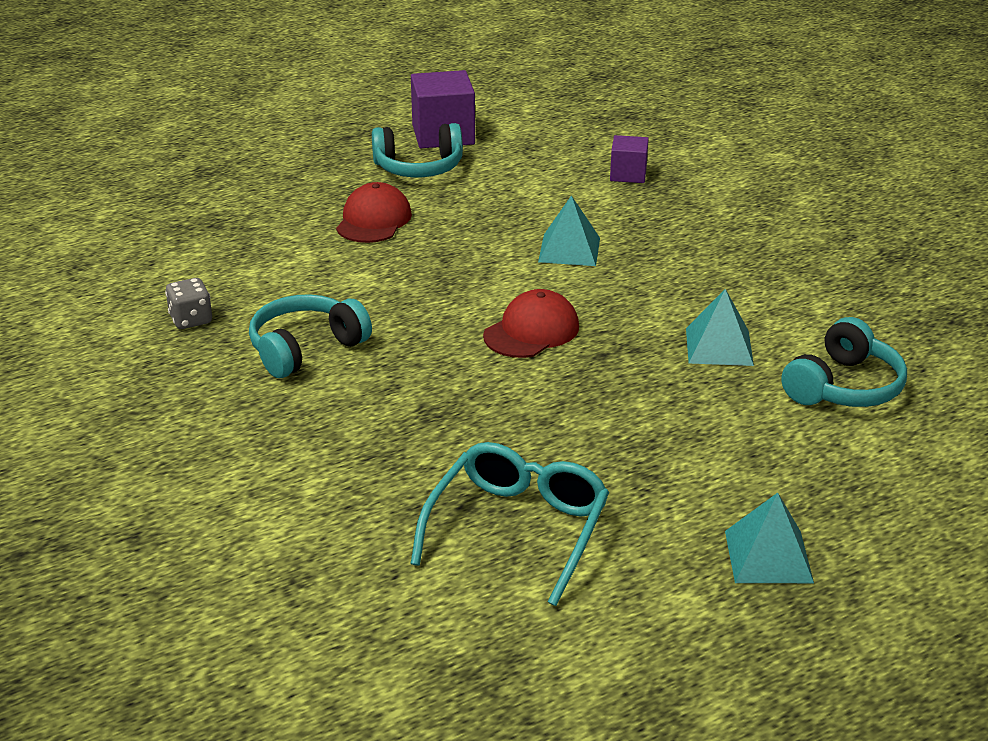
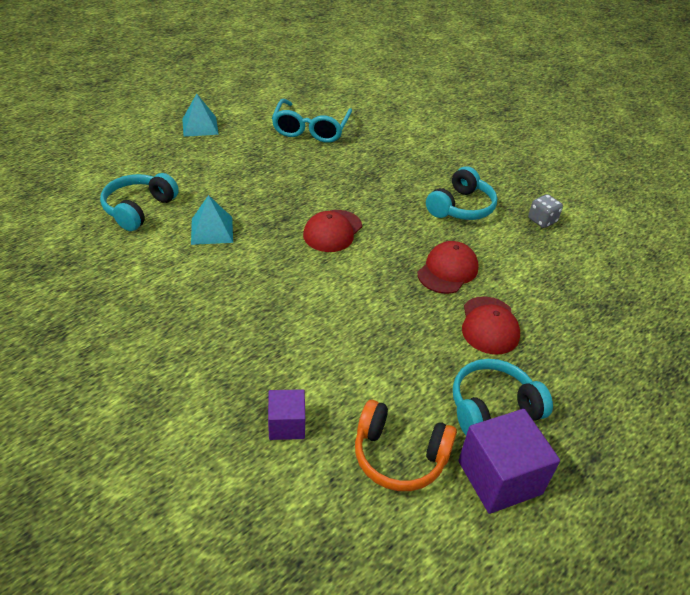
camera: 165 degrees right, 10 degrees up
turquoise pyramid [538,195,600,266] -> none
none -> orange headphones [355,400,457,491]
none -> red cap [417,241,479,294]

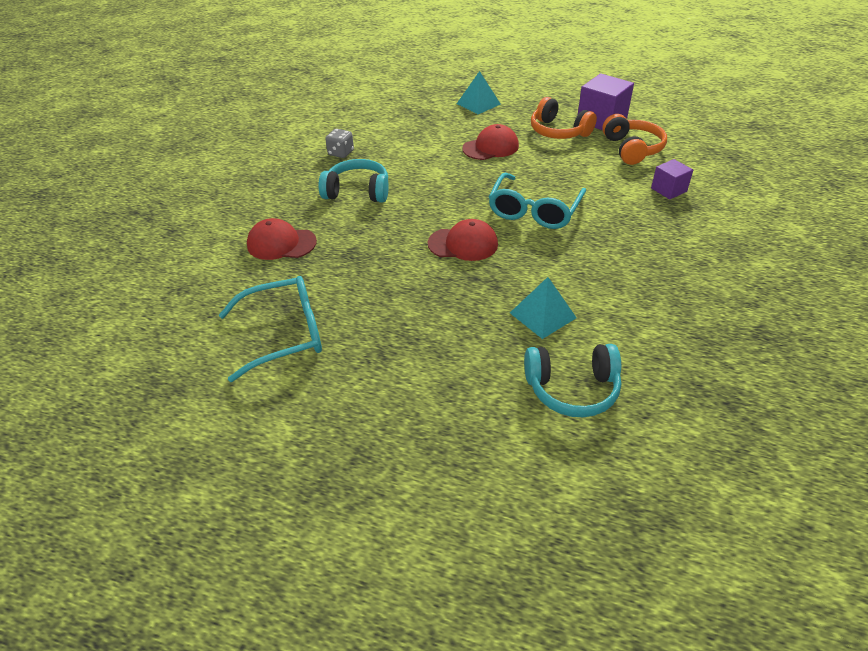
camera: 115 degrees left, 0 degrees up
turquoise pyramid [182,94,219,137] -> turquoise pyramid moved to [457,71,501,114]
red cap [417,241,479,294] -> red cap moved to [247,218,317,260]
turquoise headphones [453,359,553,435] -> orange headphones [531,97,597,139]
none -> turquoise glasses [489,173,586,229]

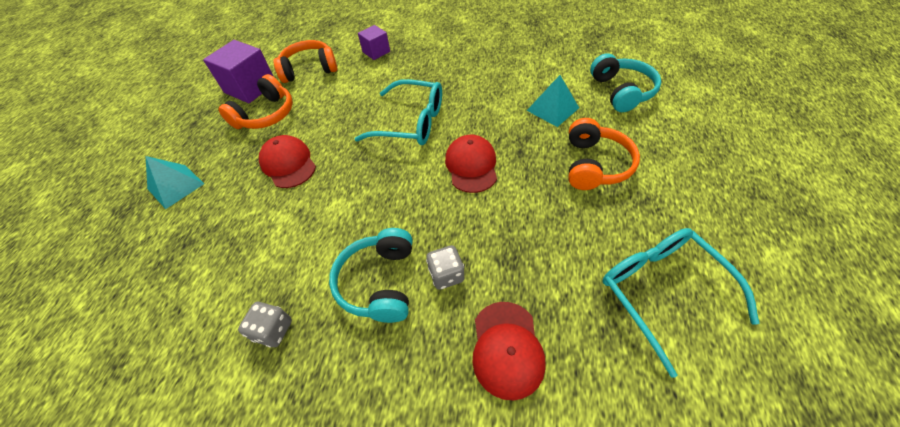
camera: 95 degrees left, 10 degrees up
none -> grey dice [426,245,464,290]
none -> orange headphones [568,118,640,190]

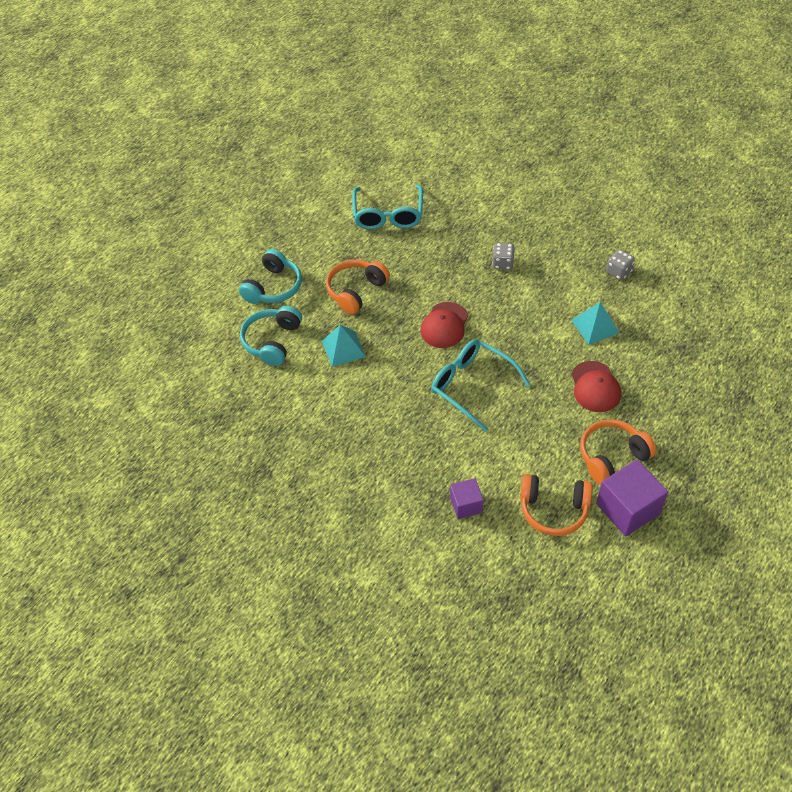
camera: 155 degrees left, 0 degrees up
turquoise pyramid [146,156,204,209] -> turquoise pyramid moved to [571,302,619,345]
turquoise headphones [329,228,412,323] -> turquoise headphones moved to [239,249,302,304]
red cap [472,302,546,400] -> none

